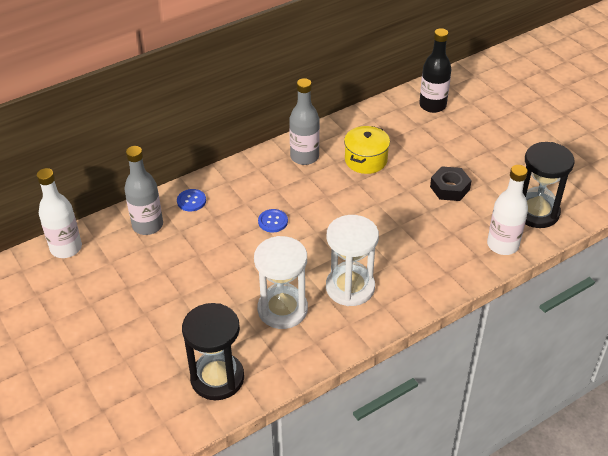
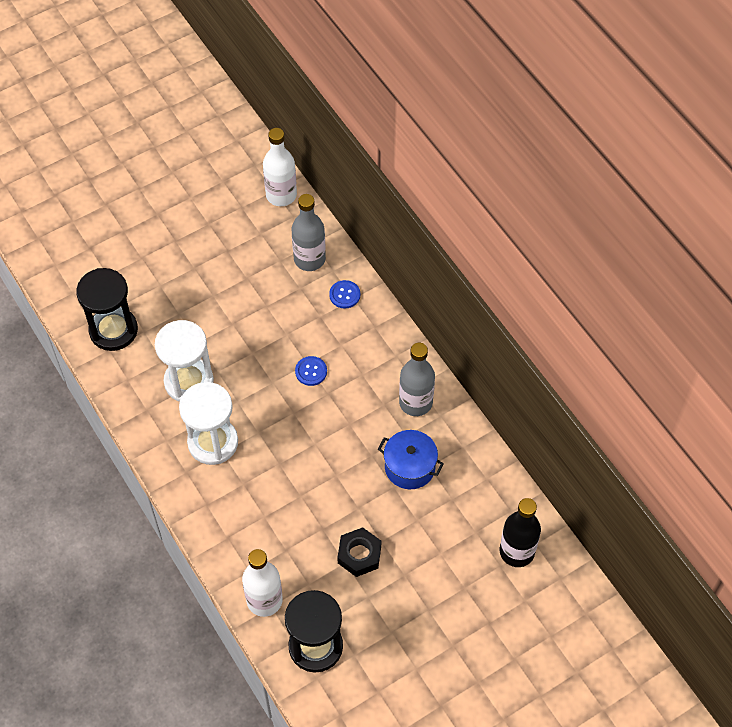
camera: 90 degrees right, 15 degrees up
yellow pot [344,126,390,174] -> blue pot [378,430,444,489]

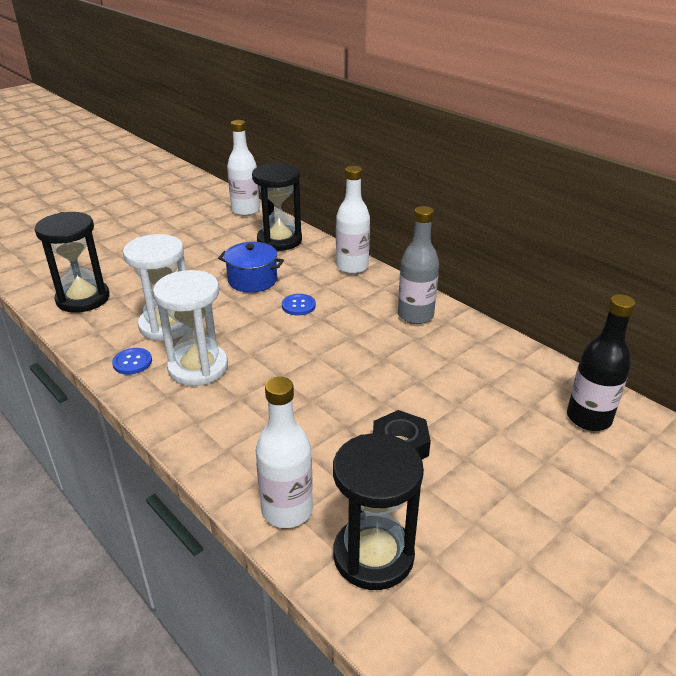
camera: 10 degrees left, 25 degrees down
grey bottle [292,194,326,271] -> black hourglass [252,163,302,251]
blue button [329,280,360,308] -> blue button moved to [112,348,152,375]
blue pot [378,430,444,489] -> blue pot moved to [218,242,284,293]
none -> white bottle [336,166,370,274]

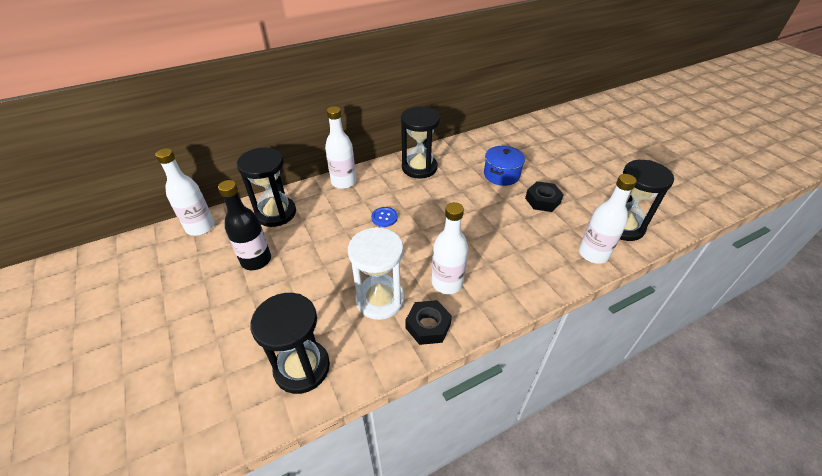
camera: 75 degrees left, 10 degrees up
blue button [112,348,152,375] -> black nut [405,300,452,345]
white hourglass [153,270,228,386] -> white bottle [432,202,468,294]
blue pot [218,242,284,293] -> blue pot moved to [484,146,525,186]
grey bottle [398,206,439,324] -> black hourglass [401,106,440,179]
black bottle [567,294,636,431] -> black bottle moved to [218,180,271,270]

